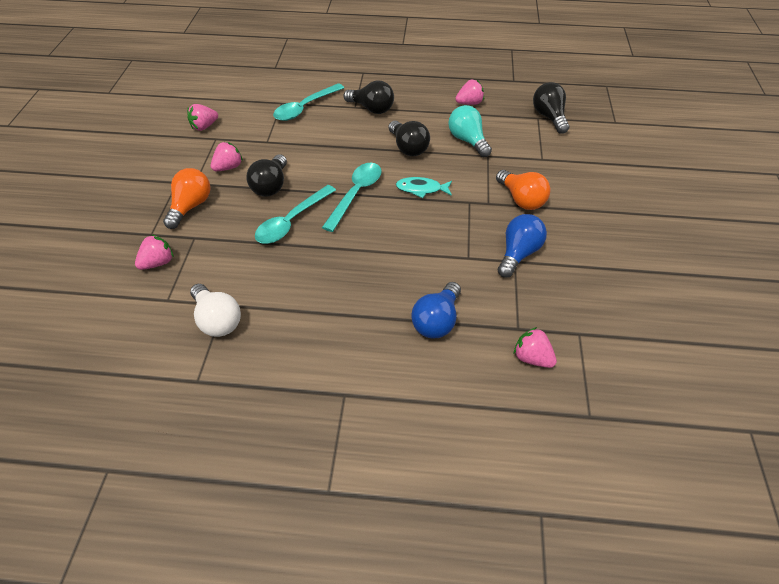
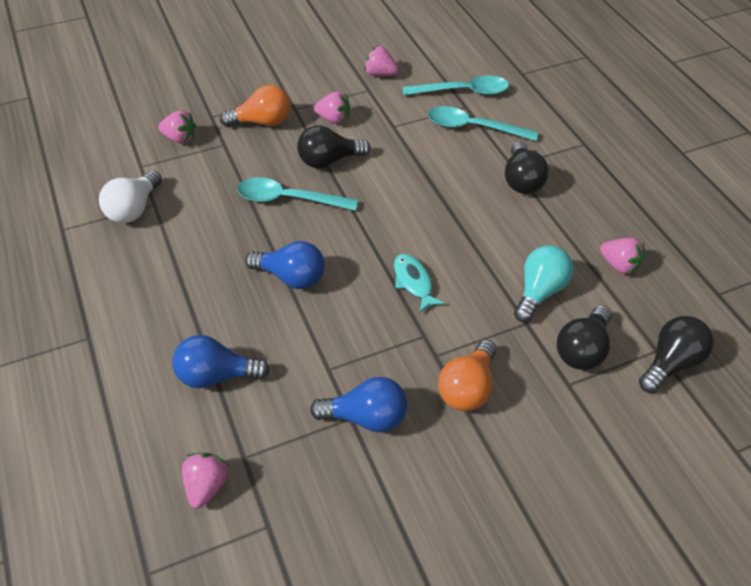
camera: 60 degrees right, 0 degrees up
turquoise spoon [322,163,382,232] -> turquoise spoon moved to [402,75,509,96]
black light bulb [389,121,430,156] -> black light bulb moved to [557,305,612,370]
none -> blue light bulb [245,241,325,289]

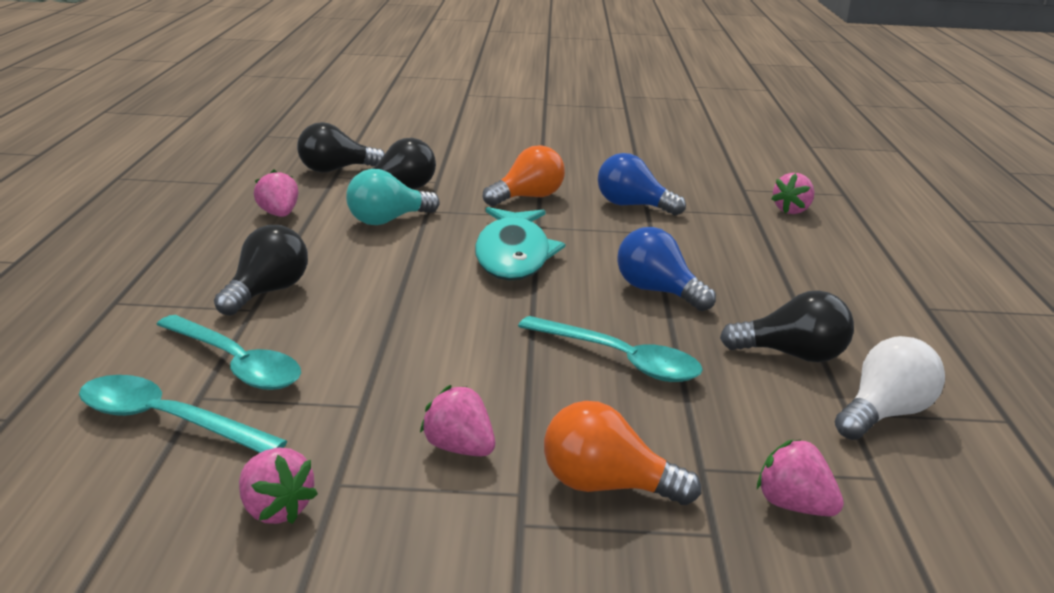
camera: 155 degrees left, 25 degrees down
blue light bulb [172,335,270,388] -> none
black light bulb [297,125,370,168] -> black light bulb moved to [720,290,854,362]
turquoise fish [394,254,445,312] -> turquoise fish [475,207,565,281], size x1.88

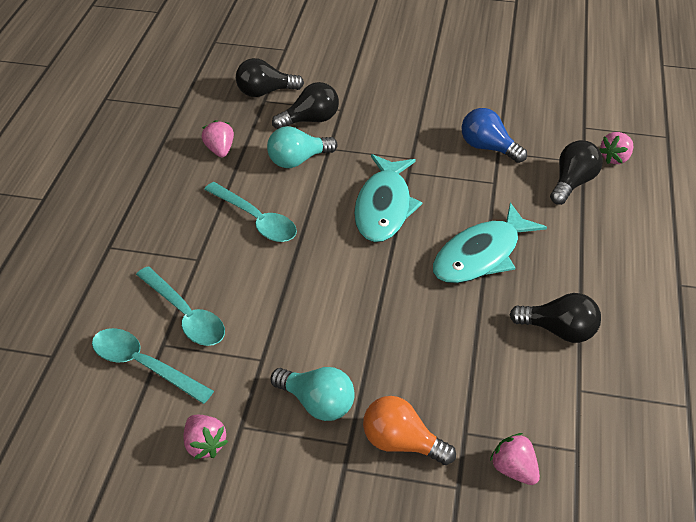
camera: 10 degrees right, 20 degrees up
black light bulb [214,225,308,316] -> black light bulb moved to [550,140,603,205]
pink strawberry [420,385,495,456] -> turquoise light bulb [271,367,355,421]
orange light bulb [483,145,565,206] -> none
turquoise spoon [518,316,703,382] -> turquoise spoon moved to [204,182,297,242]
blue light bulb [617,227,716,311] -> turquoise fish [433,203,547,283]
white light bulb [835,336,945,440] -> none

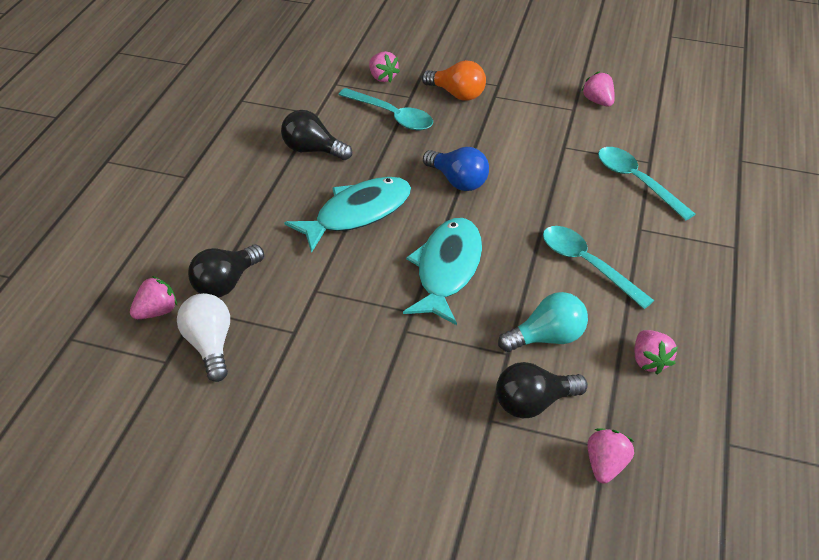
camera: 175 degrees left, 0 degrees up
turquoise spoon [92,328,214,404] -> turquoise spoon moved to [338,88,433,130]
black light bulb [236,58,304,97] -> pink strawberry [587,428,634,483]
turquoise light bulb [271,367,355,421] -> none
blue light bulb [462,108,527,163] -> blue light bulb moved to [423,147,489,191]
none -> white light bulb [177,293,230,382]

